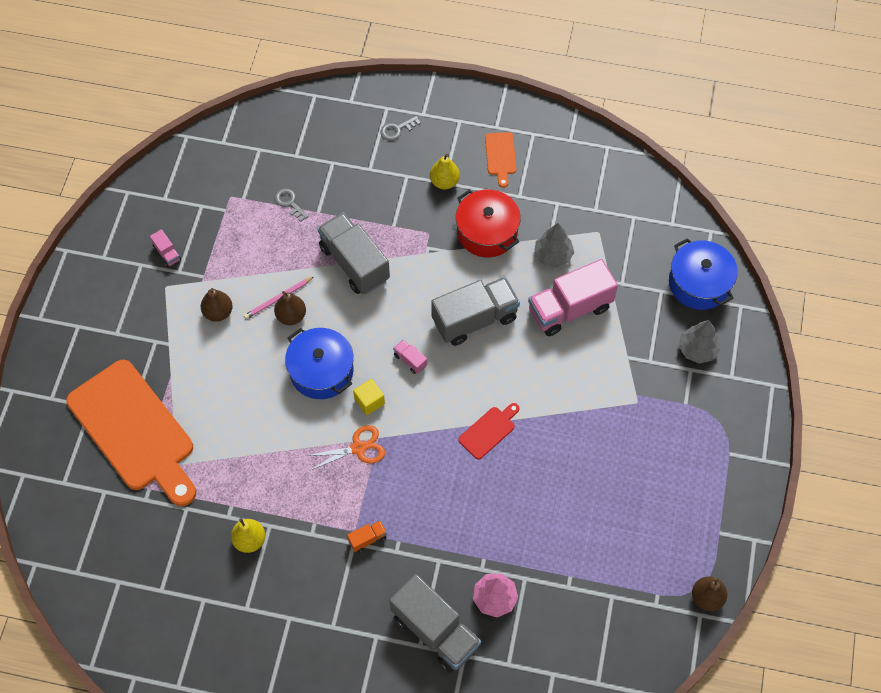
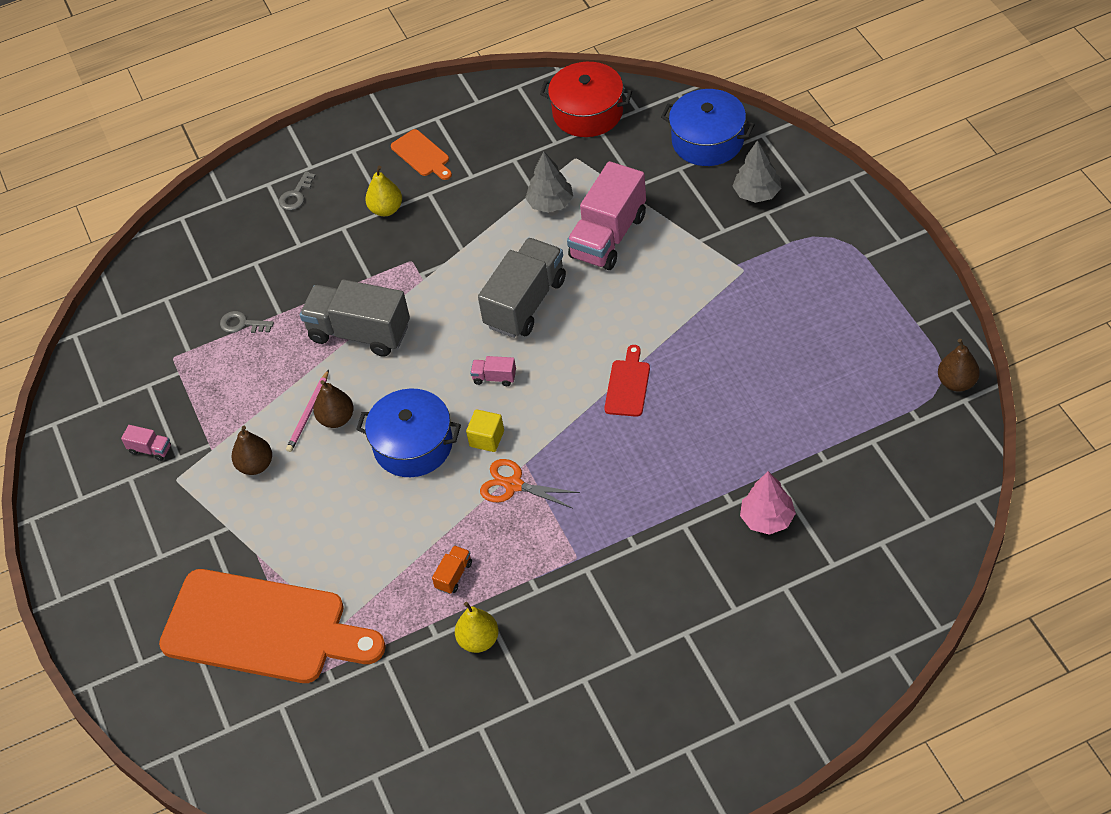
camera: 30 degrees left, 10 degrees down
orange scissors [306,425,385,471] -> orange scissors turned 105 degrees counterclockwise [480,459,580,509]
orange truck [347,521,387,553] -> orange truck moved to [432,545,472,594]
grey truck [390,574,481,673] -> none
red pot [456,190,521,257] -> red pot moved to [540,62,632,137]

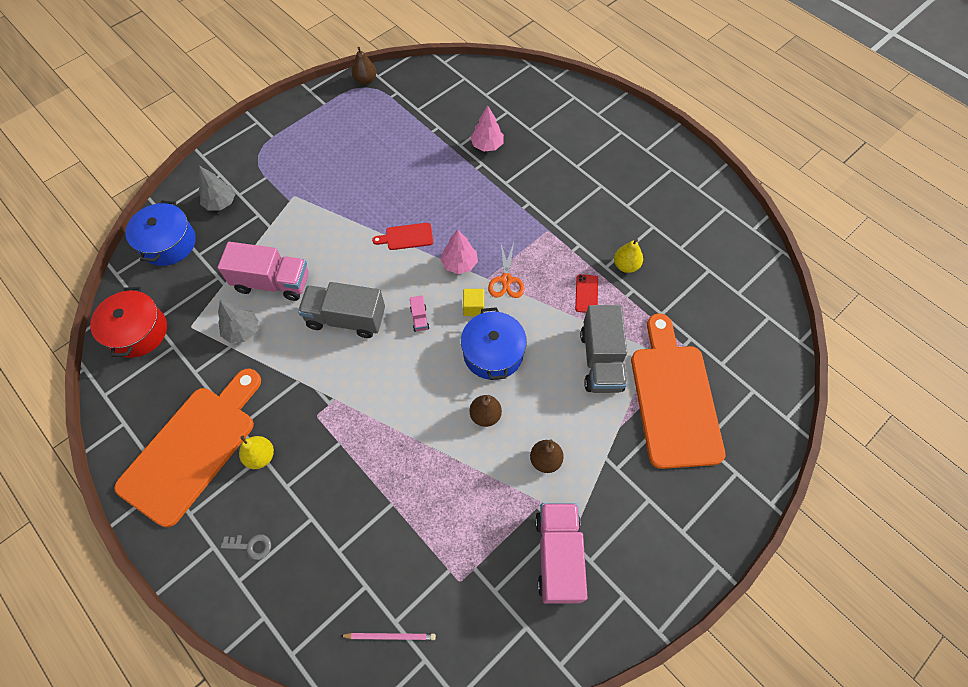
camera: 115 degrees left, 10 degrees up
pink truck [121,425,171,461] -> pink truck [535,503,588,604], size x2.38
grey key [220,311,274,333] -> none
pink pencil [286,370,329,452] -> pink pencil moved to [341,633,436,640]
grey truck [300,280,410,357] -> grey truck moved to [580,305,627,393]
orange cutting board [391,129,452,180] -> orange cutting board [114,369,261,527], size x2.42
orange truck [432,545,472,594] -> red phone [575,274,598,313]
none -> pink tree [441,229,478,274]

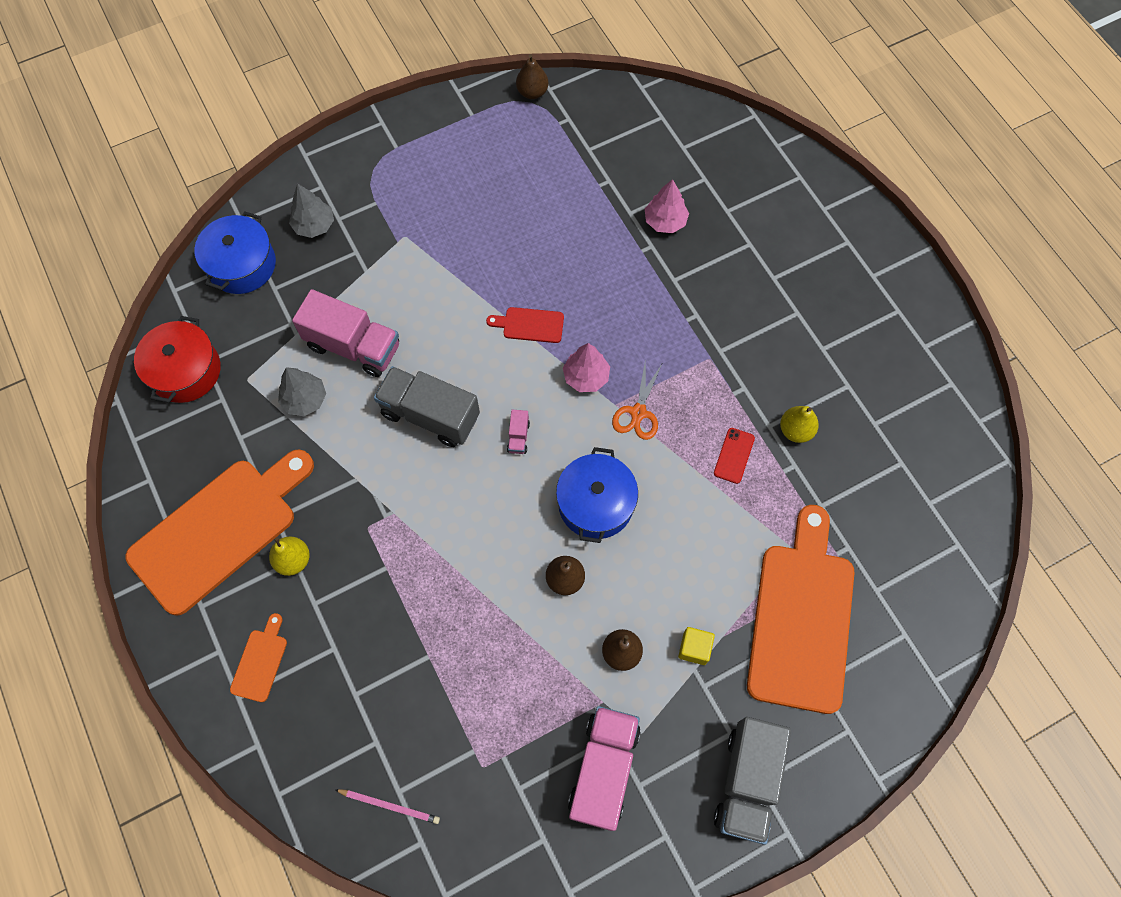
camera: 15 degrees right, 5 degrees up
grey key [221,534,271,560] -> orange cutting board [230,613,287,702]
yellow cube [463,289,484,316] -> yellow cube moved to [678,627,715,665]
grey truck [580,305,627,393] -> grey truck moved to [714,717,791,845]

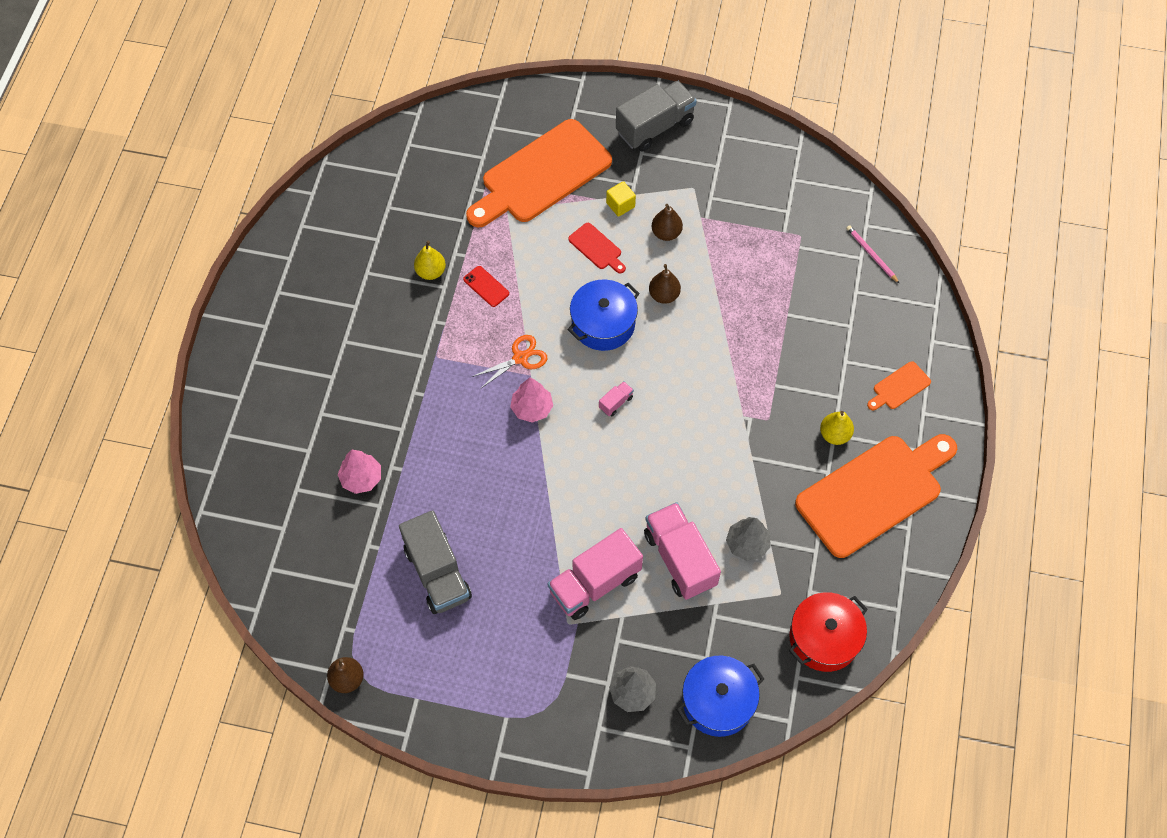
camera: 140 degrees left, 5 degrees down
orange cutting board [126,449,314,616] -> orange cutting board turned 150 degrees clockwise [795,434,957,558]
grey truck [374,366,480,447] -> grey truck moved to [399,510,472,614]
red cutting board [486,307,564,343] -> red cutting board moved to [568,223,626,273]
pink truck [568,706,641,831] -> pink truck moved to [548,528,643,620]
red phone [714,428,755,484] -> red phone turned 75 degrees clockwise [463,266,509,307]

